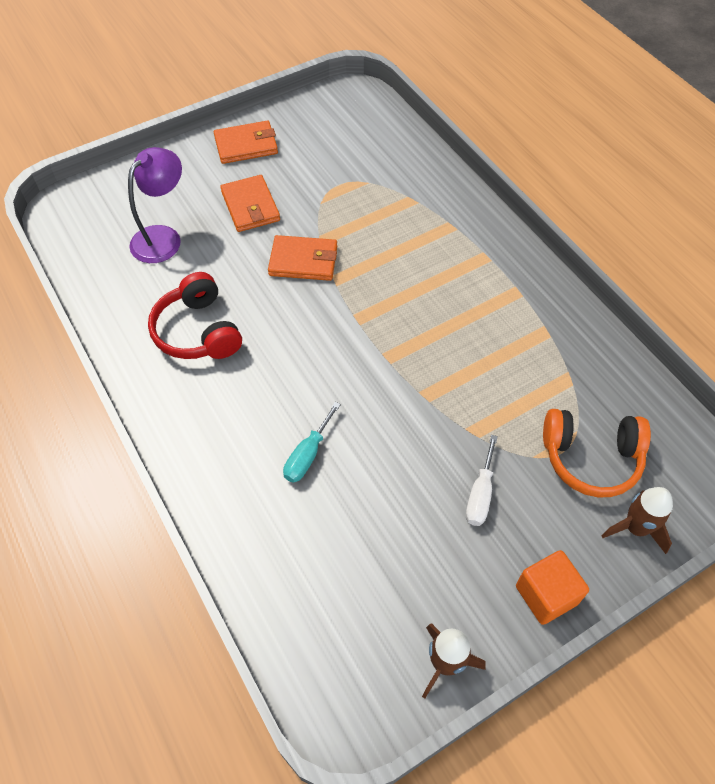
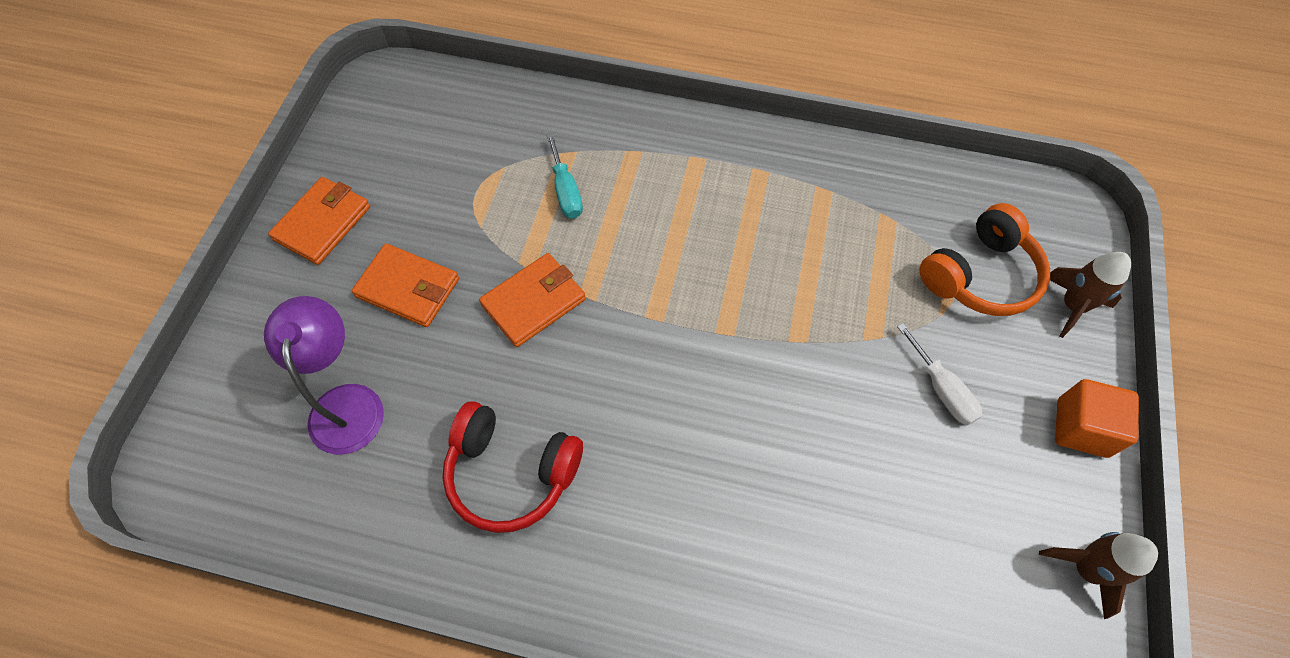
camera: 45 degrees left, 5 degrees up
turquoise screwdriver [283,402,341,482] -> turquoise screwdriver moved to [546,133,583,219]

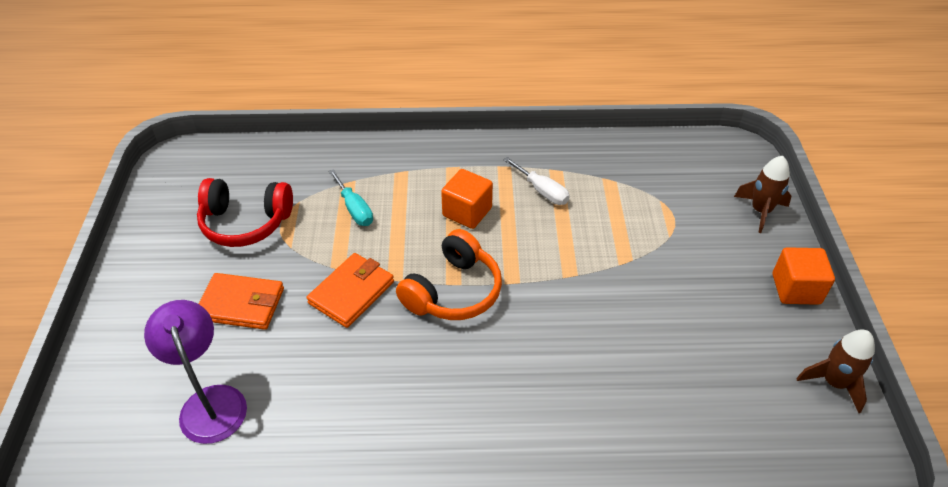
camera: 15 degrees left, 15 degrees down
orange wallet [268,177,370,265] -> none
red headphones [442,401,583,533] -> red headphones moved to [197,178,293,247]
white screwdriver [897,323,982,425] -> white screwdriver moved to [503,157,570,205]
orange headphones [919,203,1050,316] -> orange headphones moved to [396,229,502,320]
none -> orange cube [441,169,493,229]

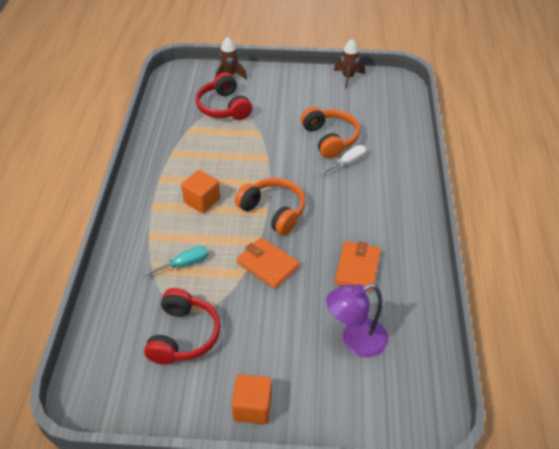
camera: 85 degrees left, 0 degrees up
orange wallet [199,273,284,330] -> orange wallet moved to [335,241,381,292]
white screwdriver [503,157,570,205] -> white screwdriver moved to [319,145,367,175]
orange cube [773,247,835,305] -> orange cube moved to [231,374,272,424]
none -> red headphones [195,72,252,120]
none -> orange headphones [301,107,360,159]

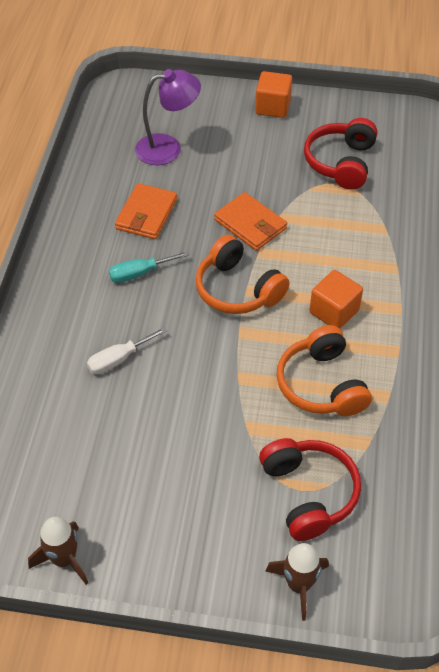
camera: 175 degrees left, 5 degrees up
turquoise screwdriver [142,246,208,276] -> turquoise screwdriver moved to [109,251,189,283]
orange headphones [301,107,360,159] -> orange headphones moved to [277,325,372,416]

